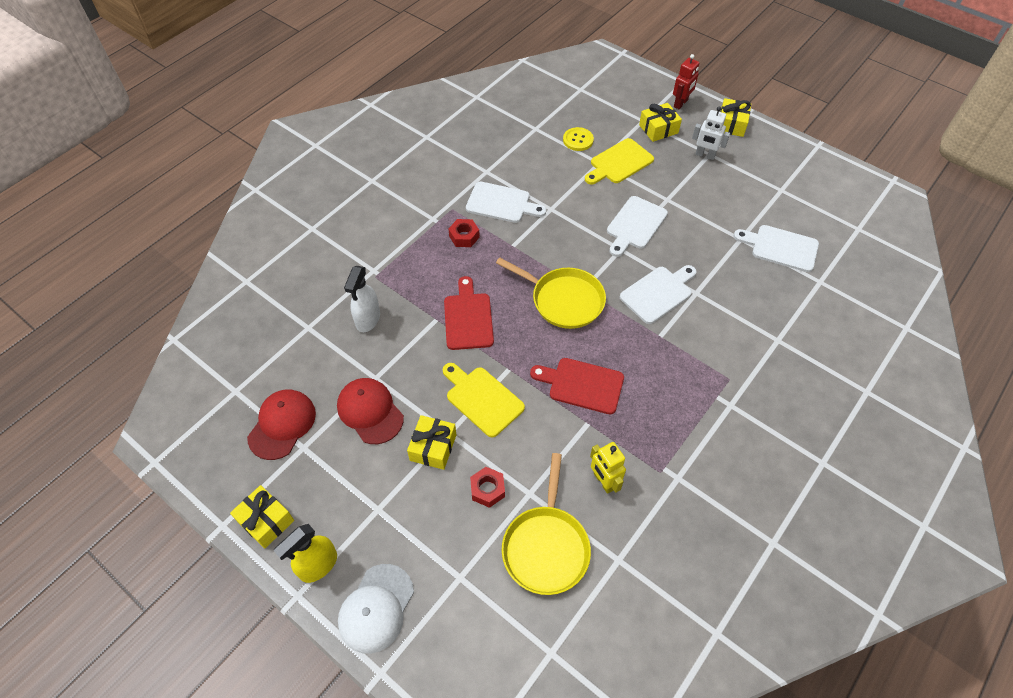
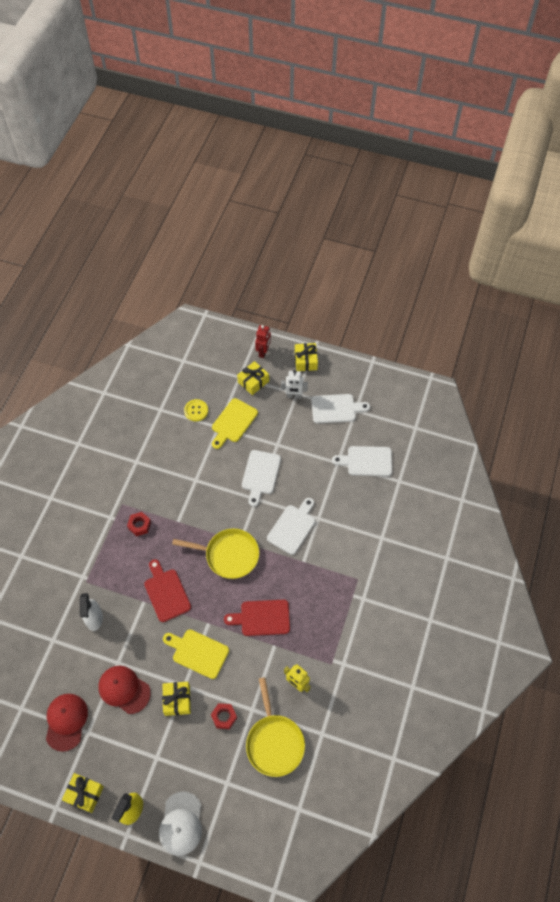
camera: 20 degrees left, 5 degrees up
white cutting board [466,182,546,223] -> white cutting board moved to [311,394,370,423]

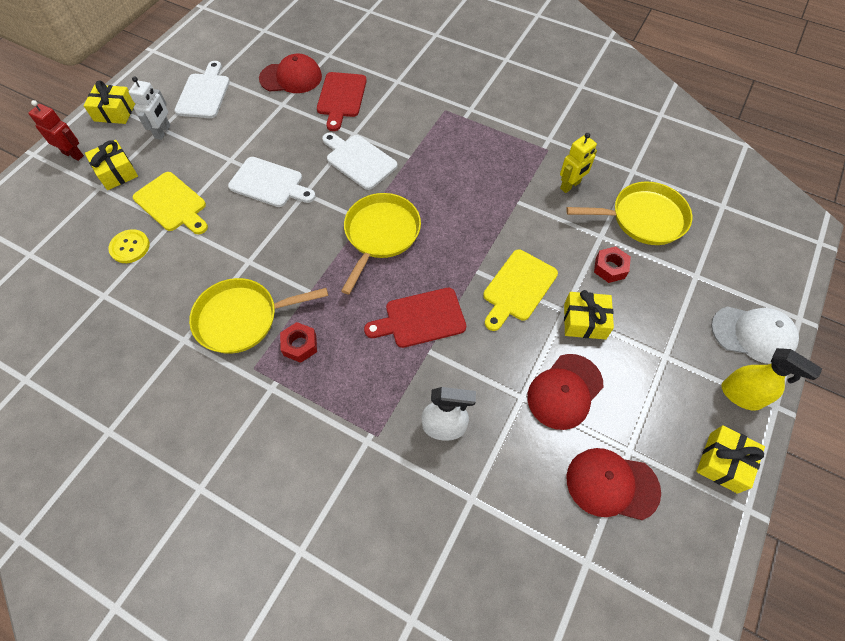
camera: 80 degrees left, 0 degrees up
red cutting board [224,600,290,636] -> red cutting board moved to [317,72,367,131]
white cutting board [332,446,392,476] -> red cap [259,54,322,93]
none -> yellow pan [189,278,328,354]

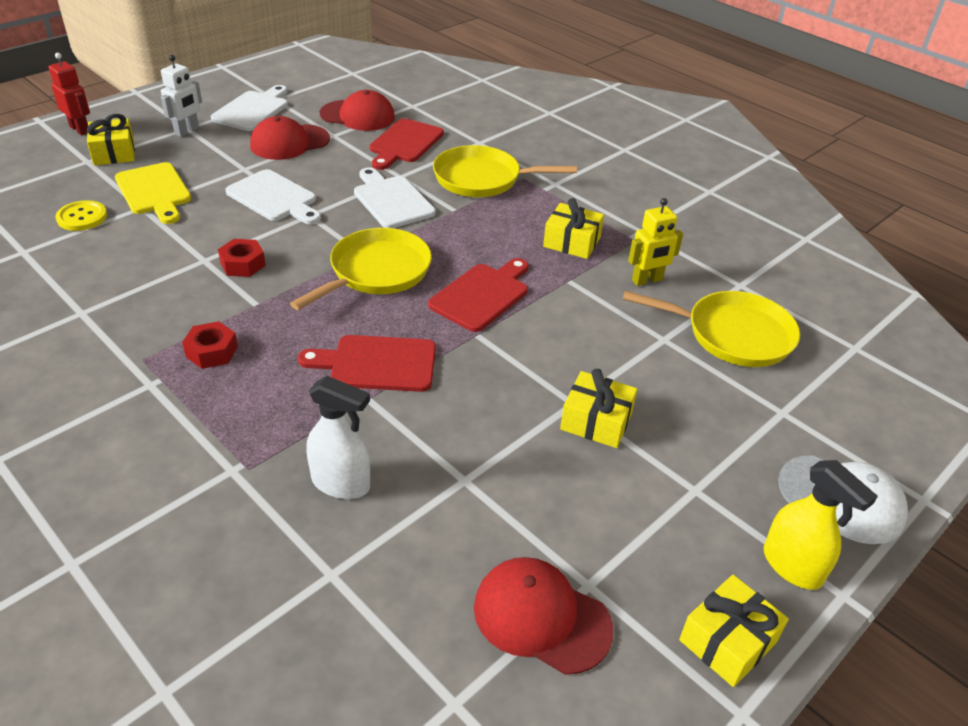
camera: 15 degrees right, 20 degrees down
yellow gift [83,80,135,124] -> yellow gift moved to [543,198,604,259]
yellow pan [189,278,328,354] -> yellow pan moved to [433,145,577,197]
yellow cutting board [483,250,558,331] -> none
red cap [527,354,603,430] -> red cap moved to [250,116,330,160]
red nut [594,246,631,283] -> red nut moved to [218,239,266,277]
none -> red cutting board [428,258,529,332]

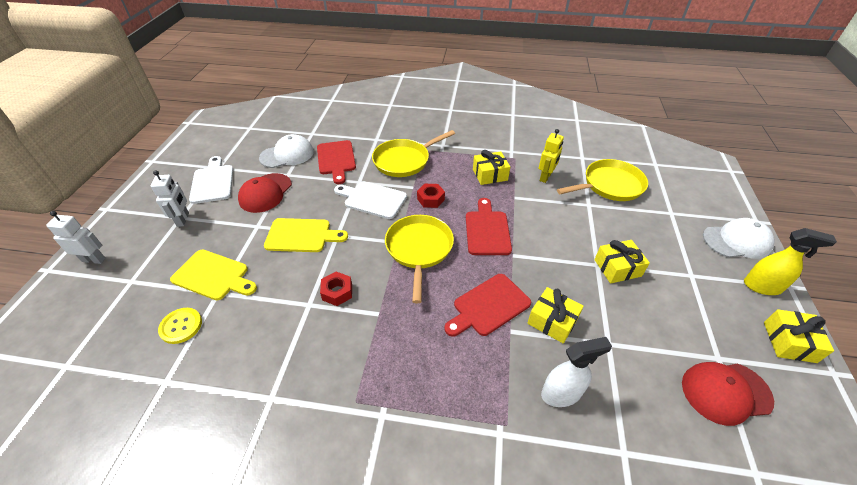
camera: 35 degrees left, 5 degrees up
red robot [49,53,90,135] -> white robot [46,211,106,264]
yellow gift [87,114,135,165] -> yellow gift moved to [527,287,584,344]
red nut [182,321,238,369] -> red nut moved to [417,184,445,208]
white cutting board [225,169,321,224] -> yellow cutting board [264,218,348,252]
red cap [320,90,395,131] -> white cap [259,134,314,168]

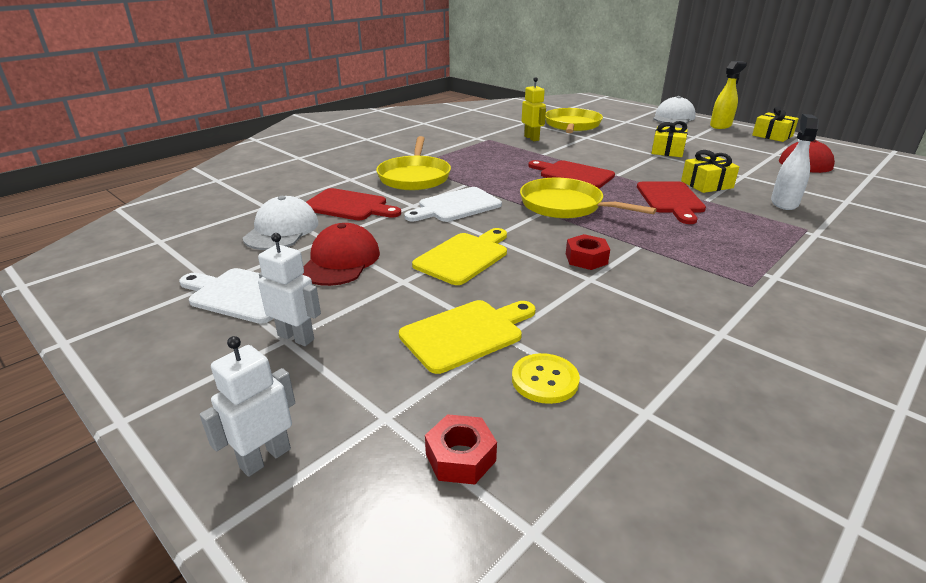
camera: 55 degrees left, 15 degrees down
red cap [238,173,292,213] -> red cap turned 135 degrees counterclockwise [302,223,380,286]
red nut [417,184,445,208] -> red nut moved to [425,414,497,485]
yellow gift [473,150,510,185] -> none

